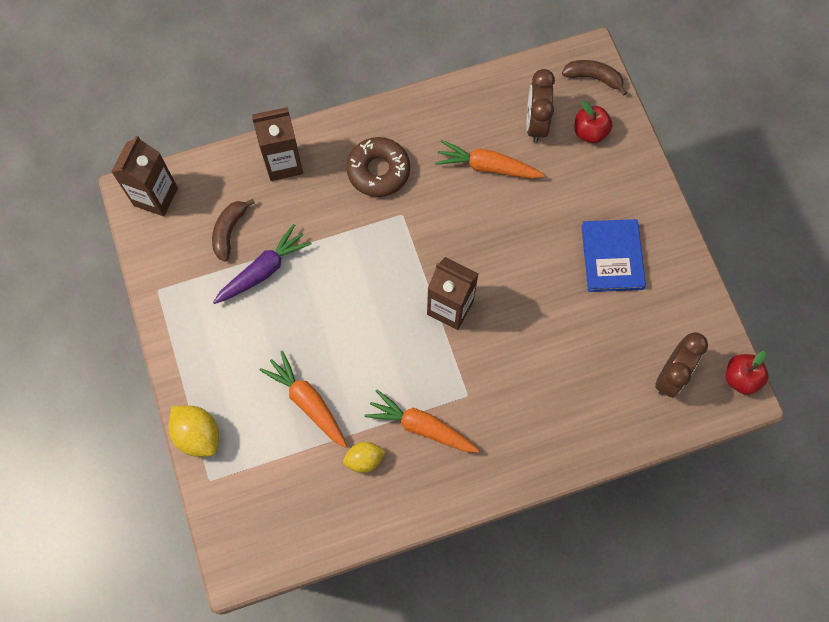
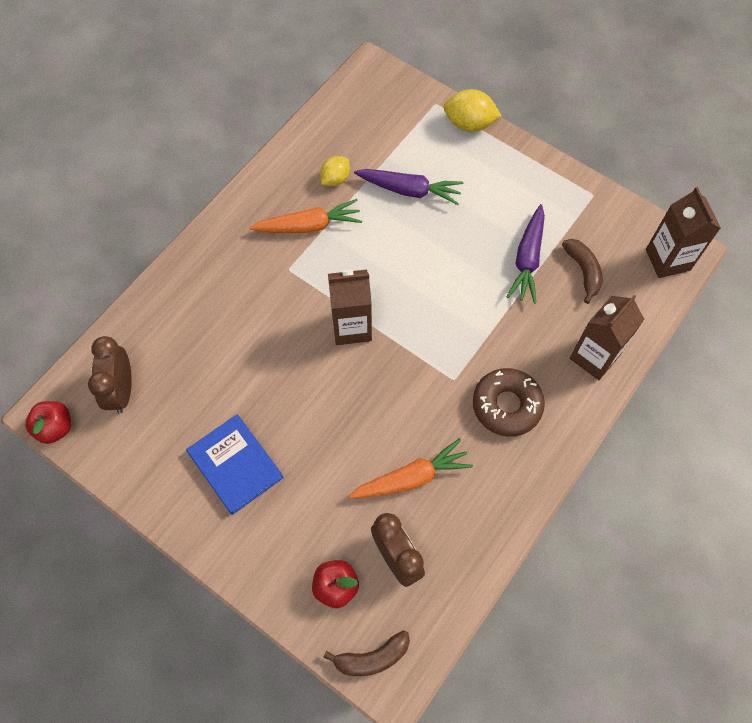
camera: 145 degrees right, 5 degrees down
orange carrot [259,351,347,448] -> purple carrot [354,169,463,205]

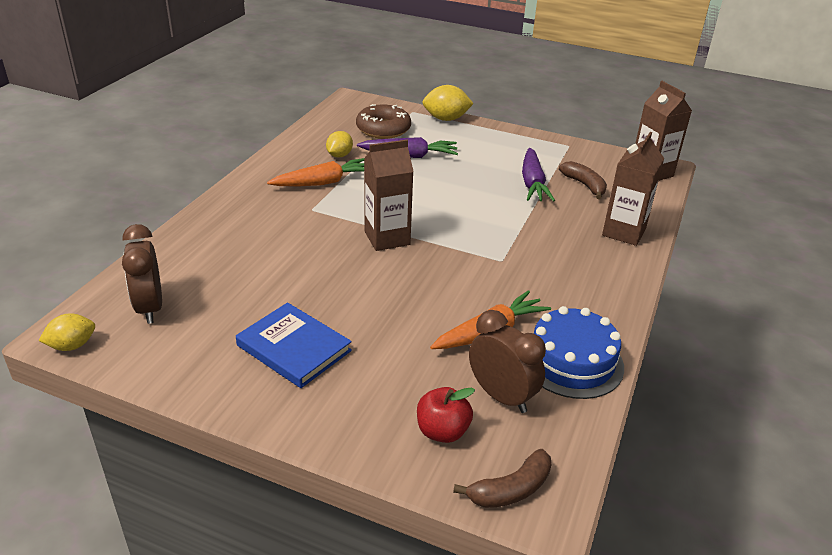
camera: 15 degrees left, 30 degrees down
red apple [25,401,71,444] -> yellow lemon [38,313,95,351]
brown donut [473,368,545,437] -> brown donut moved to [356,104,411,139]
none -> blue cake [534,306,624,399]

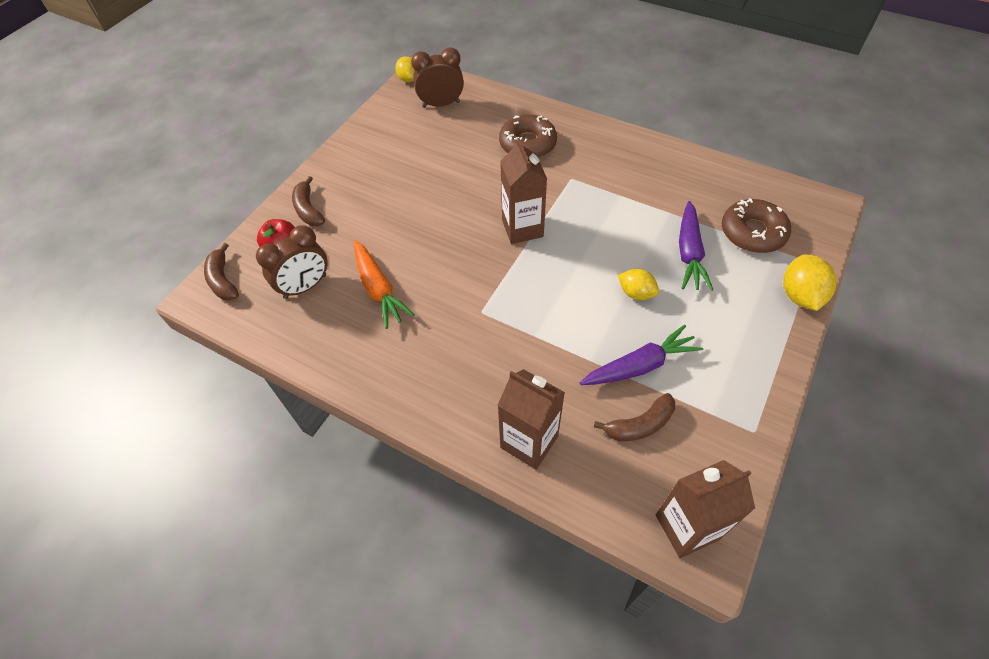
camera: 100 degrees right, 20 degrees up
blue book [236,303,352,388] -> none
orange carrot [267,158,364,186] -> none
yellow lemon [326,131,353,158] -> yellow lemon moved to [618,269,659,300]
purple carrot [522,148,555,202] -> purple carrot turned 150 degrees clockwise [580,325,703,385]
blue cake [534,306,624,399] -> none
none -> brown banana [292,176,325,226]
none -> brown donut [499,114,557,158]

